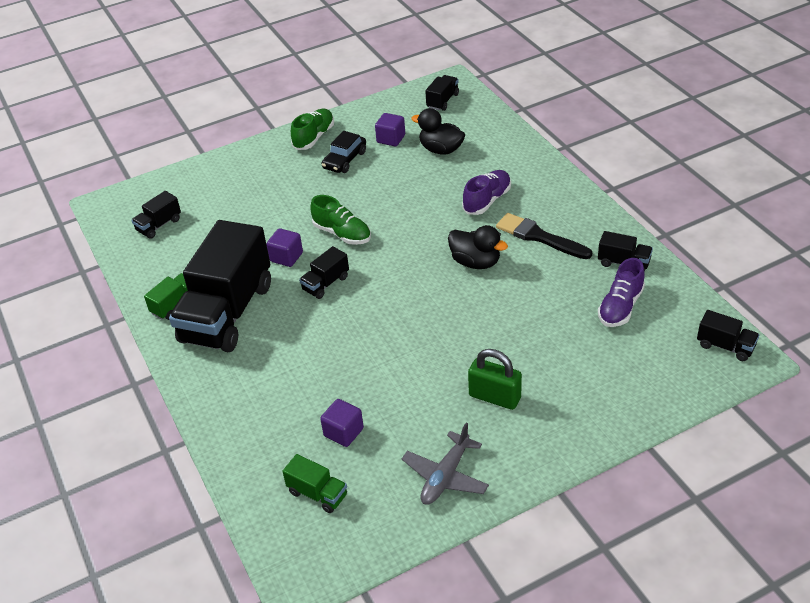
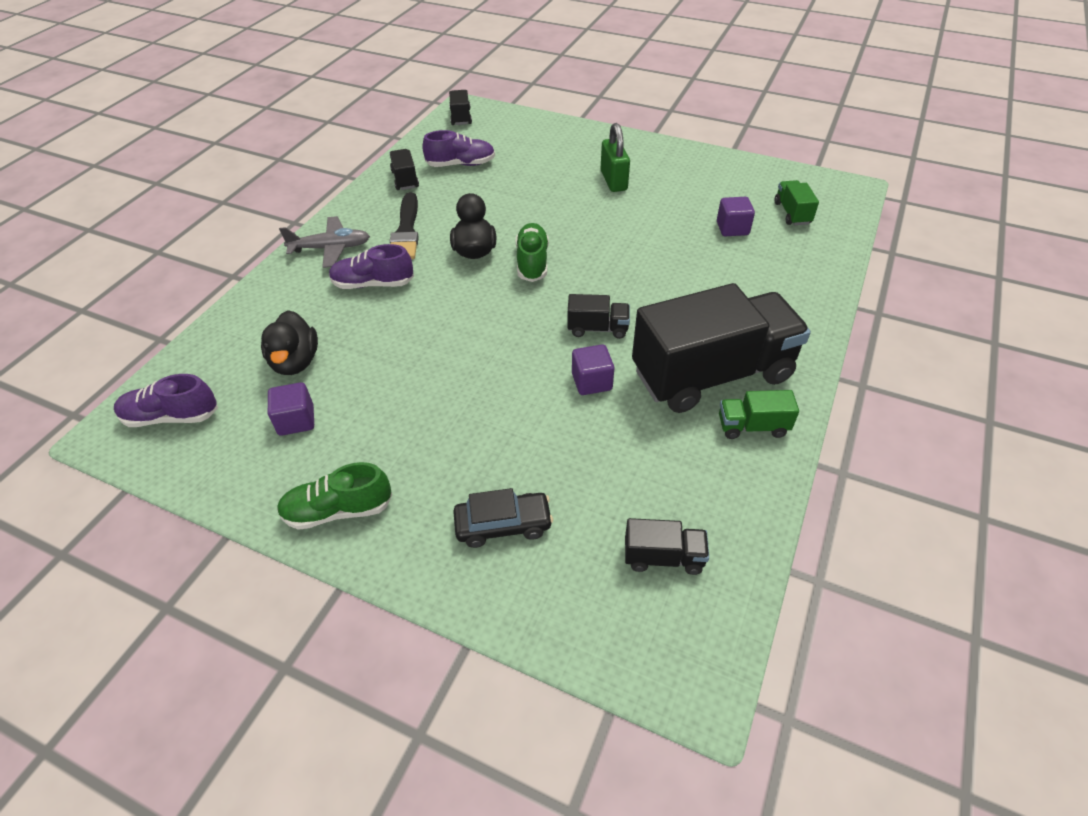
camera: 130 degrees left, 5 degrees up
green shoe [310,195,371,245] -> green shoe moved to [516,223,549,282]
black car [322,131,366,173] -> black car moved to [453,488,553,548]
grey plane [402,422,489,505] -> grey plane moved to [279,216,370,268]
black truck [425,75,459,111] -> purple shoe [114,374,218,427]

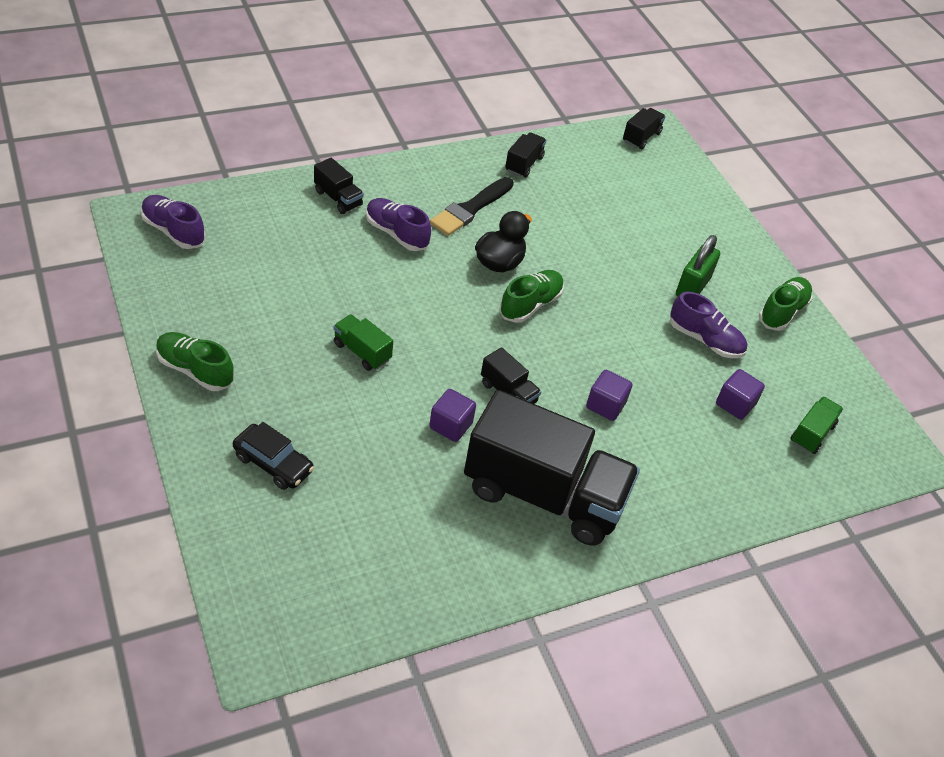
camera: 35 degrees right, 0 degrees up
black duck [261,310,318,375] -> none
purple cube [268,382,314,436] -> purple cube moved to [586,370,632,421]
grey plane [279,216,370,268] -> none
purple shoe [422,130,495,167] -> purple shoe moved to [670,292,747,358]
black truck [625,518,709,575] -> black truck moved to [314,158,364,214]
green truck [719,390,799,439] -> green truck moved to [334,314,393,371]
none -> green shoe [758,277,813,331]

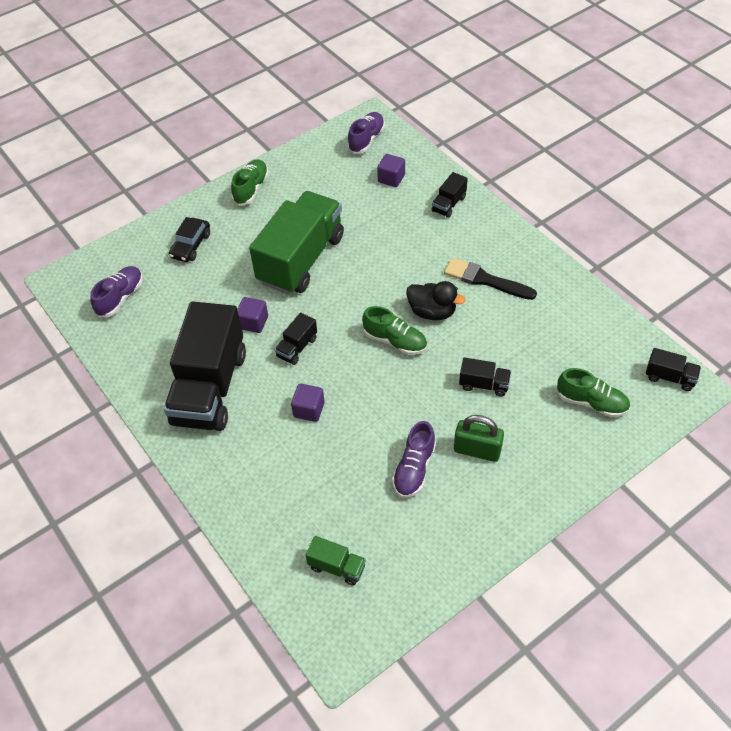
camera: 85 degrees right, 5 degrees up
green truck [334,314,393,371] -> green truck [249,191,344,294], size x2.41
purple shoe [366,198,431,251] -> purple shoe moved to [90,266,143,317]
black truck [505,132,546,177] -> black truck moved to [459,358,511,397]
purple cube [716,369,765,420] -> purple cube moved to [377,154,405,187]
green shoe [758,277,813,331] -> green shoe moved to [557,368,630,417]

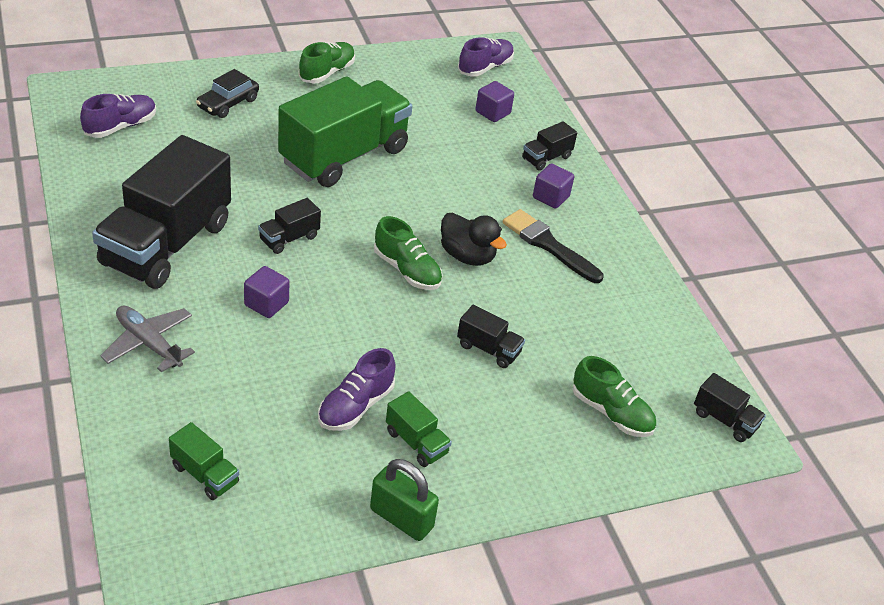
camera: 10 degrees right, 10 degrees down
purple cube [237,297,268,333] -> purple cube moved to [533,163,574,209]
green padlock [454,415,504,462] -> green padlock moved to [370,459,439,541]
none -> grey plane [100,306,195,373]
none -> green truck [386,391,452,467]

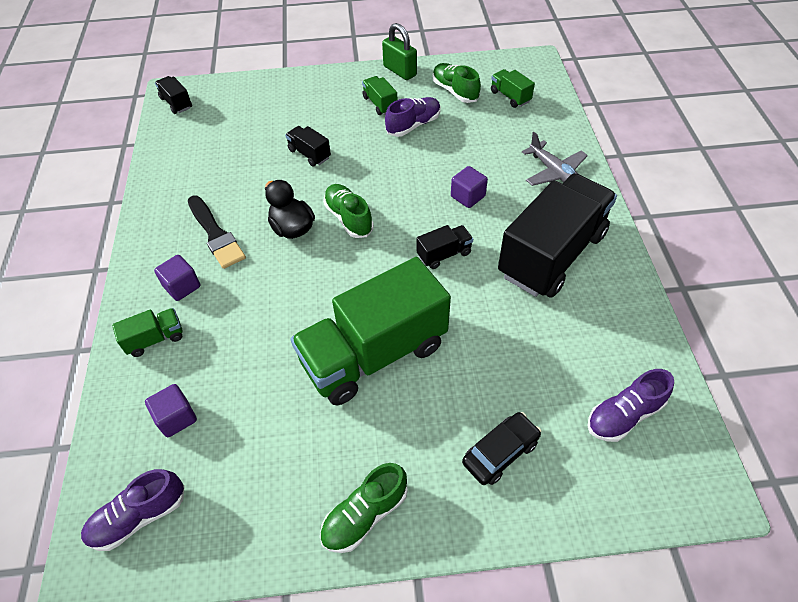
camera: 160 degrees left, 10 degrees up
black truck [522,121,577,171] -> green truck [112,308,183,357]
green shoe [572,356,656,437] -> green shoe moved to [432,63,481,103]

